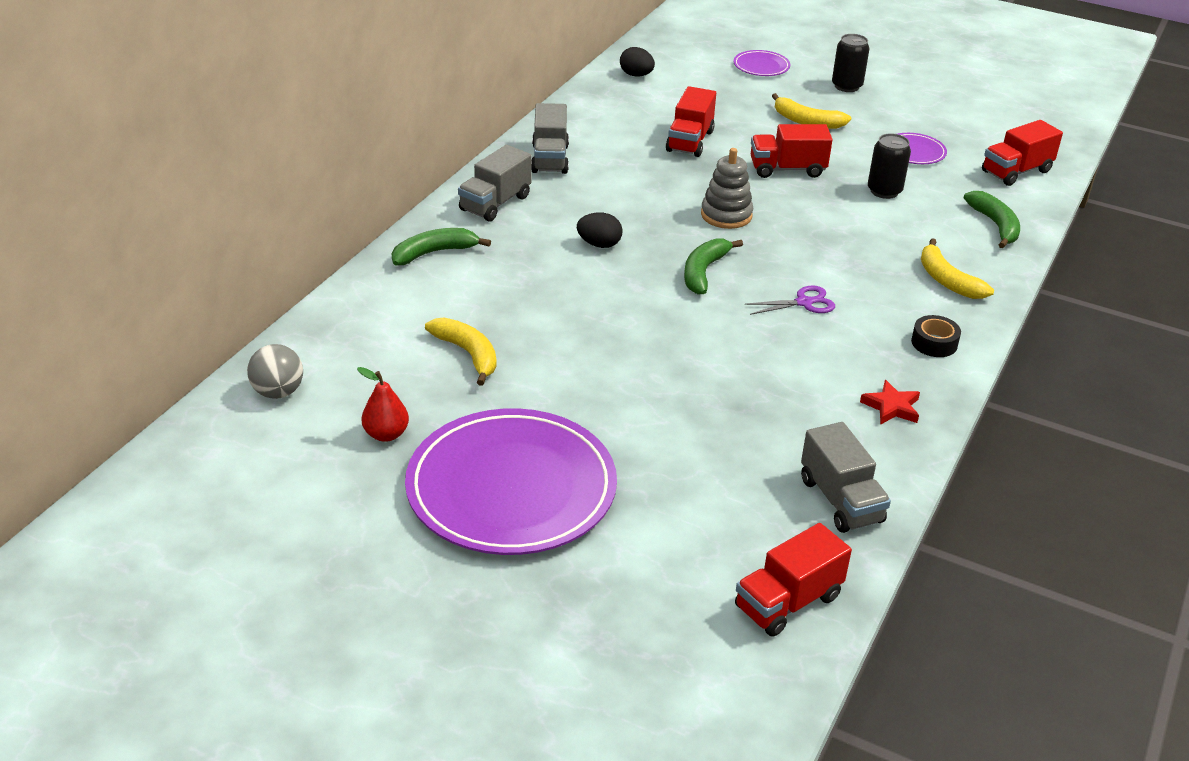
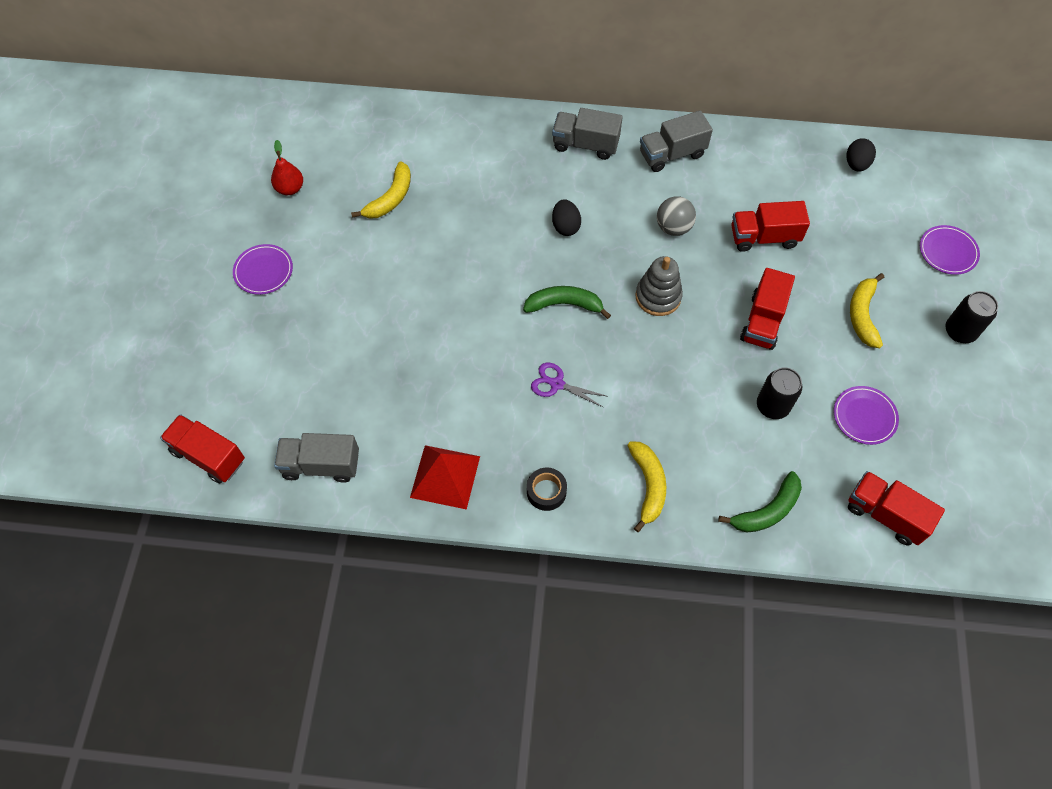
camera: 70 degrees right, 25 degrees up
grey ball [247,344,303,399] -> grey ball moved to [657,196,696,236]
green banana [392,228,491,265] -> none
purple plate [405,408,617,555] -> purple plate [233,244,293,295], size x0.42
purple scissors [745,285,835,315] -> purple scissors turned 150 degrees clockwise [531,363,608,408]
red truck [751,124,833,178] -> red truck turned 135 degrees counterclockwise [740,268,795,350]
grey truck [801,422,891,533] -> grey truck turned 45 degrees clockwise [274,433,359,483]
red star [860,380,920,425] -> red pyramid [410,445,480,510]
yellow banana [921,238,994,299] -> yellow banana turned 135 degrees clockwise [627,442,666,532]

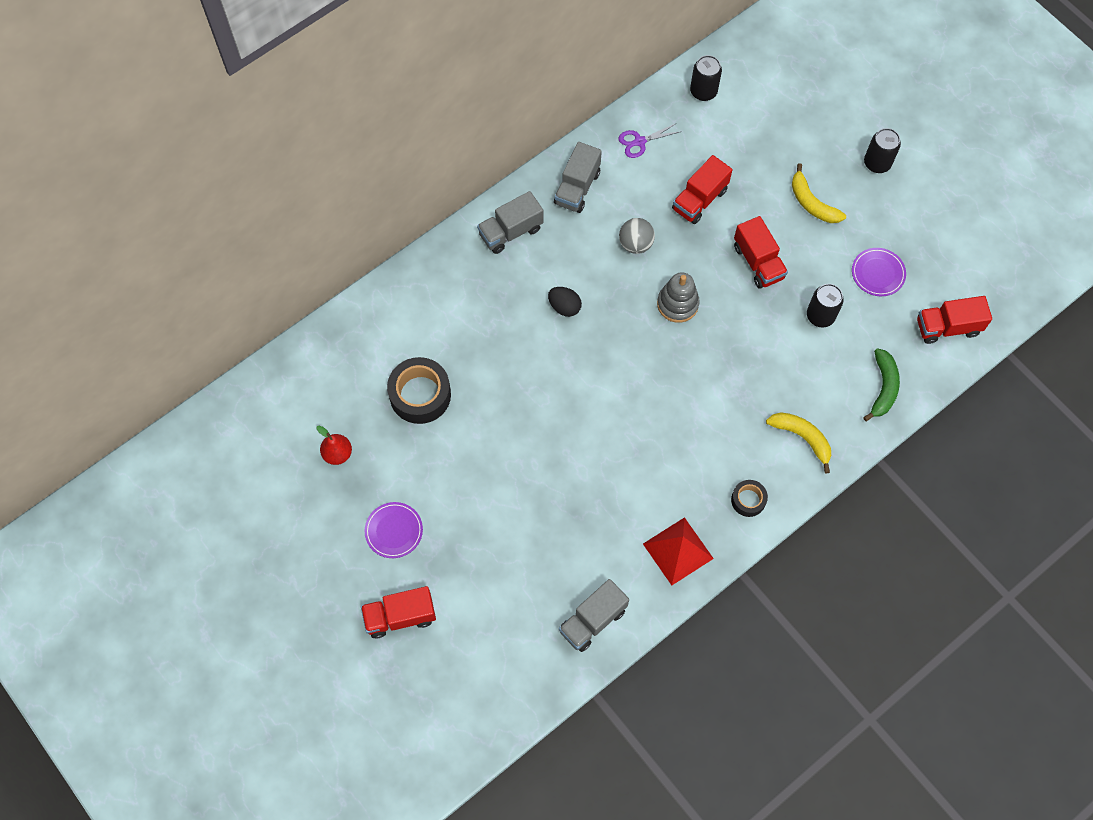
camera: 45 degrees left, 5 degrees up
red truck [160,414,245,483] -> red truck moved to [361,586,436,638]
yellow banana [351,161,411,219] -> black tape [387,357,451,424]
green banana [523,286,611,319] -> none
purple scissors [531,363,608,408] -> purple scissors moved to [618,123,682,158]
black egg [846,138,876,172] -> black can [690,55,722,101]
purple plate [920,225,980,275] -> none

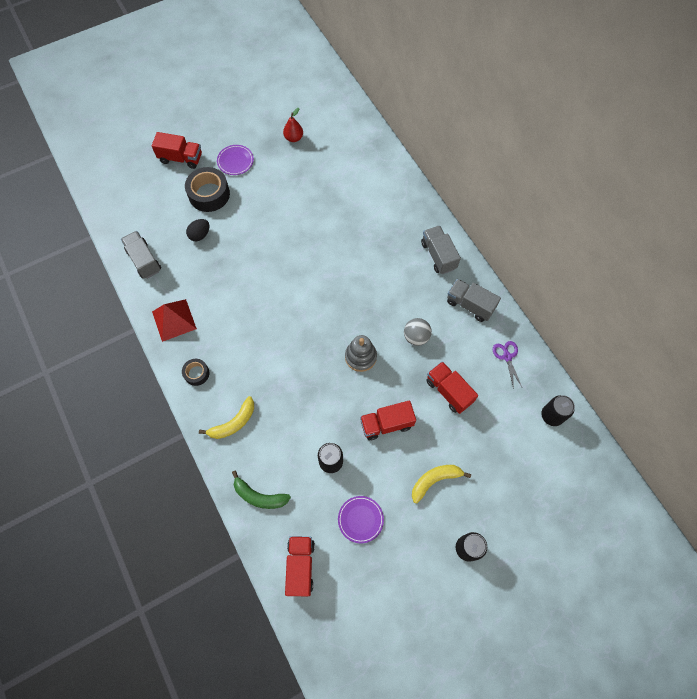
camera: 100 degrees right, 0 degrees up
red truck [361,586,436,638] -> red truck turned 105 degrees clockwise [152,132,202,169]
black tape [387,357,451,424] -> black tape moved to [185,167,230,212]
black egg [548,287,582,317] -> black egg moved to [186,219,209,241]

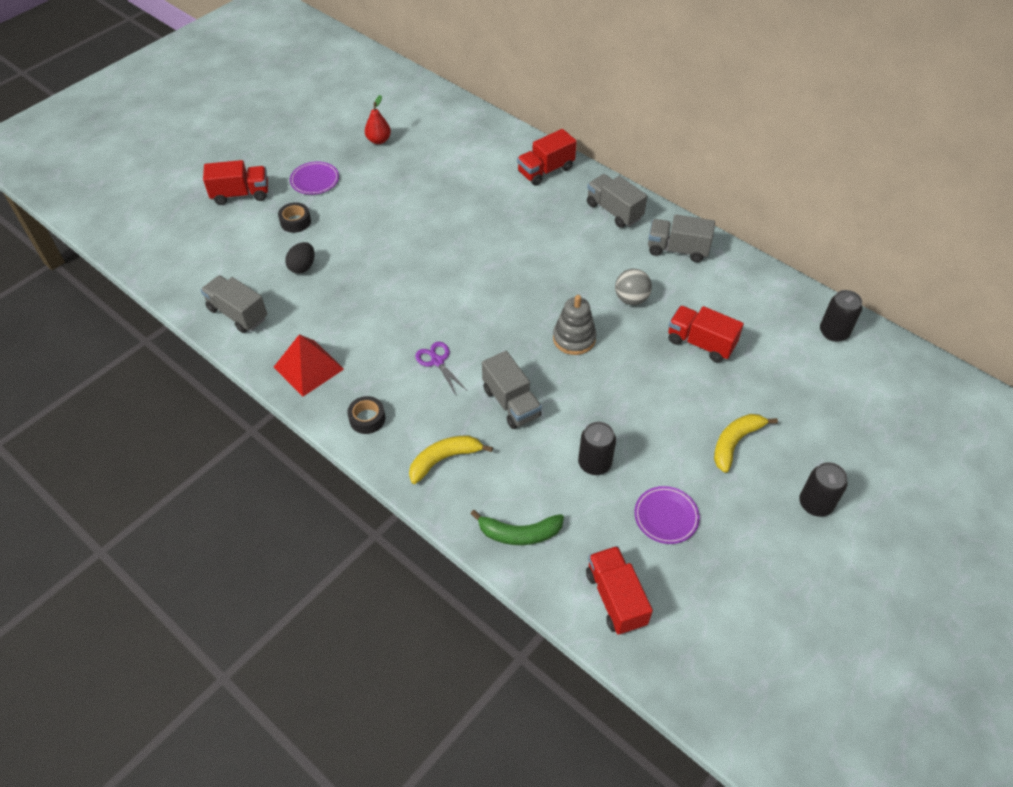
camera: 20 degrees left, 15 degrees down
black tape [185,167,230,212] -> black tape [278,202,311,233], size x0.55
yellow banana [199,396,254,439] -> yellow banana turned 150 degrees counterclockwise [409,435,493,484]
red truck [360,401,416,440] -> red truck moved to [517,129,577,186]
purple scissors [493,341,522,389] -> purple scissors moved to [415,342,466,395]
none -> grey truck [482,351,542,429]

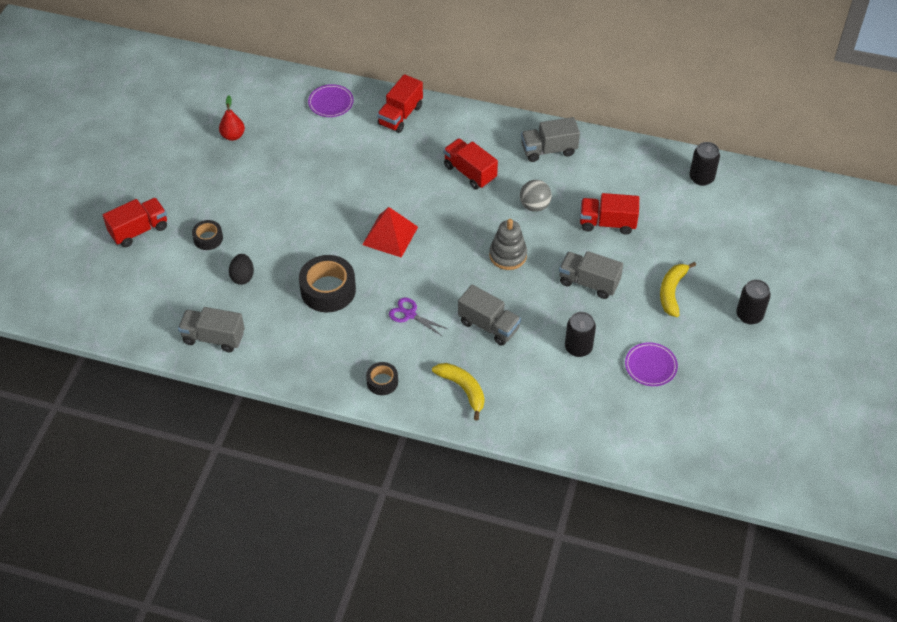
camera: 25 degrees left, 0 degrees up
red pyramid [274,334,344,397] -> red pyramid moved to [362,207,418,258]
purple plate [290,161,339,195] -> purple plate moved to [308,84,354,117]
yellow banana [409,435,493,484] -> yellow banana turned 105 degrees clockwise [432,363,485,421]
green banana [470,510,564,545] -> none
red truck [586,546,653,635] -> red truck moved to [443,138,498,190]
grey truck [587,174,647,228] -> grey truck moved to [559,251,623,299]
none -> black tape [299,255,356,312]

